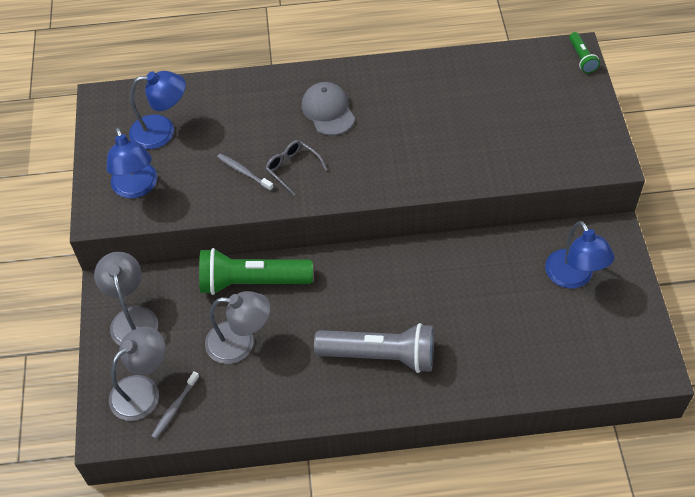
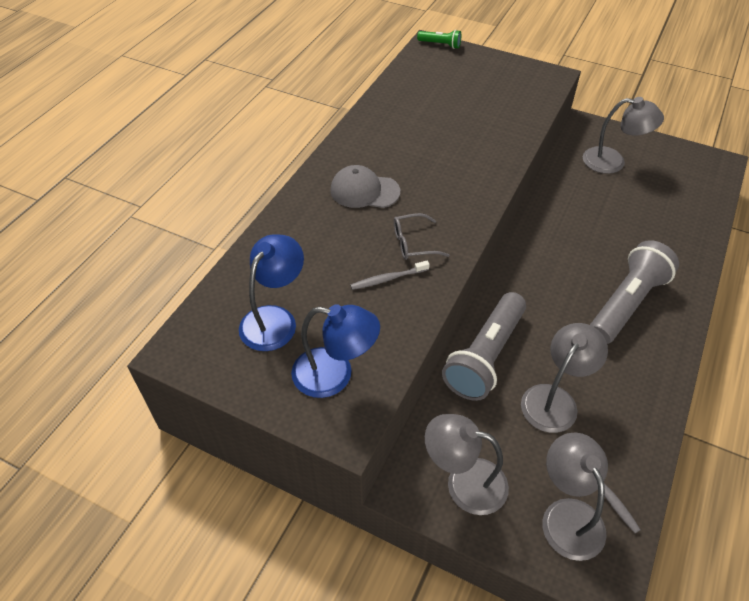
camera: 60 degrees left, 5 degrees down
green flashlight [199,248,313,295] -> grey flashlight [442,292,526,401]
blue lamp [545,221,615,288] -> grey lamp [583,97,664,174]

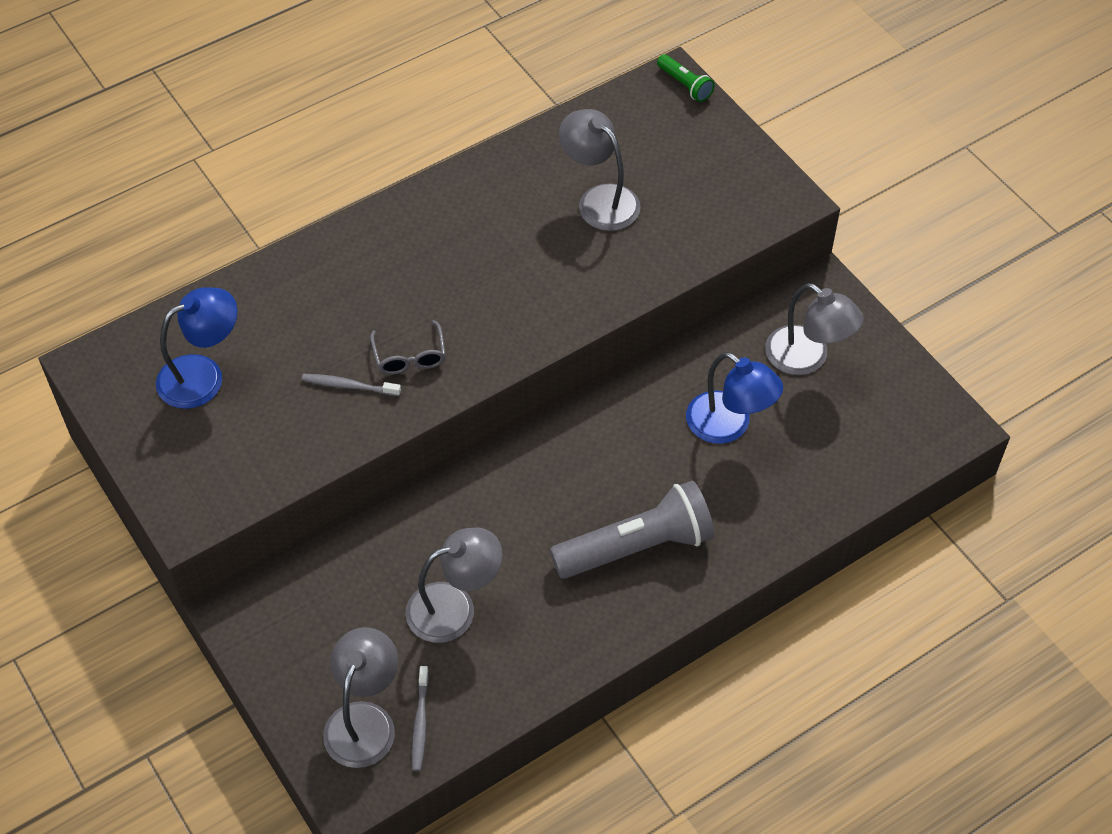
camera: 30 degrees right, 5 degrees up
blue lamp [291,304,380,398] -> blue lamp moved to [686,352,783,444]
grey cap [330,165,400,208] -> none
grey glasses [394,213,449,260] -> grey glasses turned 120 degrees counterclockwise [370,320,446,375]
grey lamp [425,414,509,515] -> grey lamp moved to [559,109,641,231]
grey flashlight [442,292,526,401] -> none

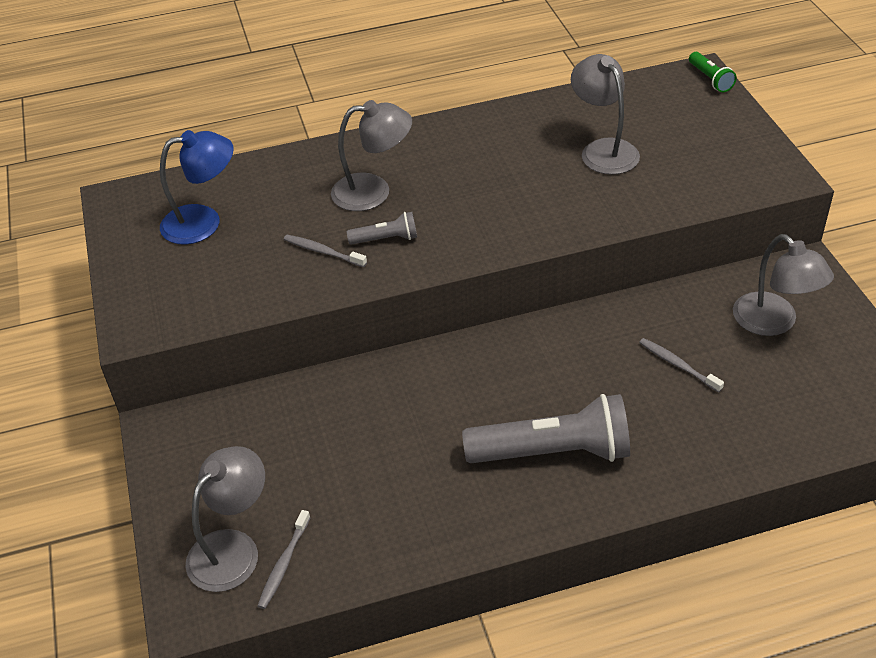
camera: 20 degrees right, 10 degrees down
grey glasses [370,320,446,375] -> grey flashlight [347,212,417,245]
grey lamp [405,528,503,643] -> grey lamp moved to [331,100,412,211]
blue lamp [686,352,783,444] -> grey toothbrush [639,338,724,392]

